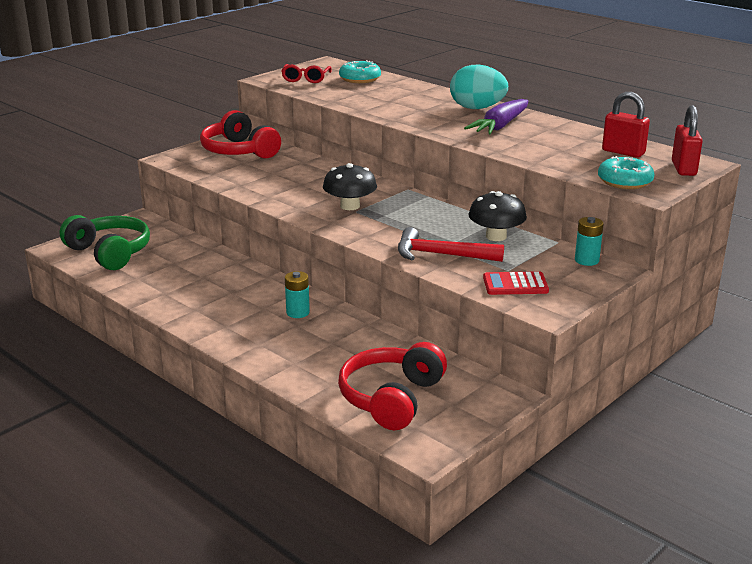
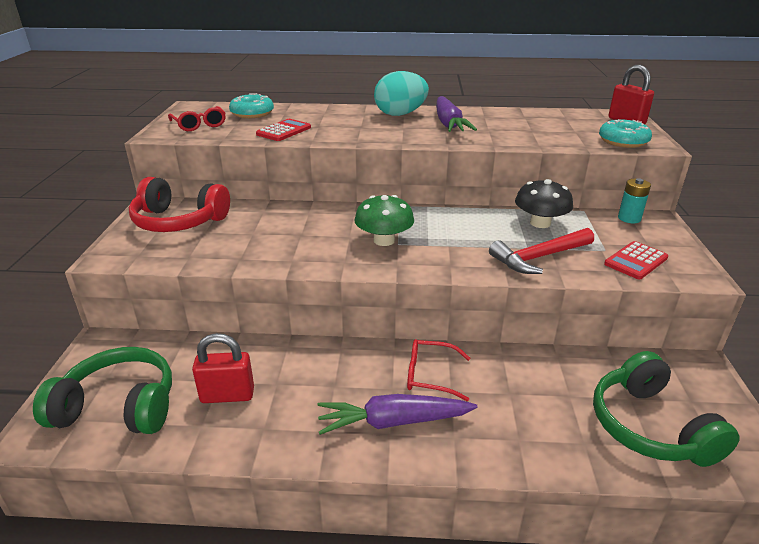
camera: 40 degrees left, 5 degrees up
turquoise battery [285,271,310,318] -> red glasses [407,339,470,401]
black mushroom [323,163,377,210] -> green mushroom [354,195,414,246]
red headphones [338,342,447,430] -> green headphones [593,351,740,467]
red padlock [602,92,650,158] -> red padlock moved to [192,333,254,403]
none -> red calculator [256,119,311,141]
none -> purple carrot [317,394,478,435]

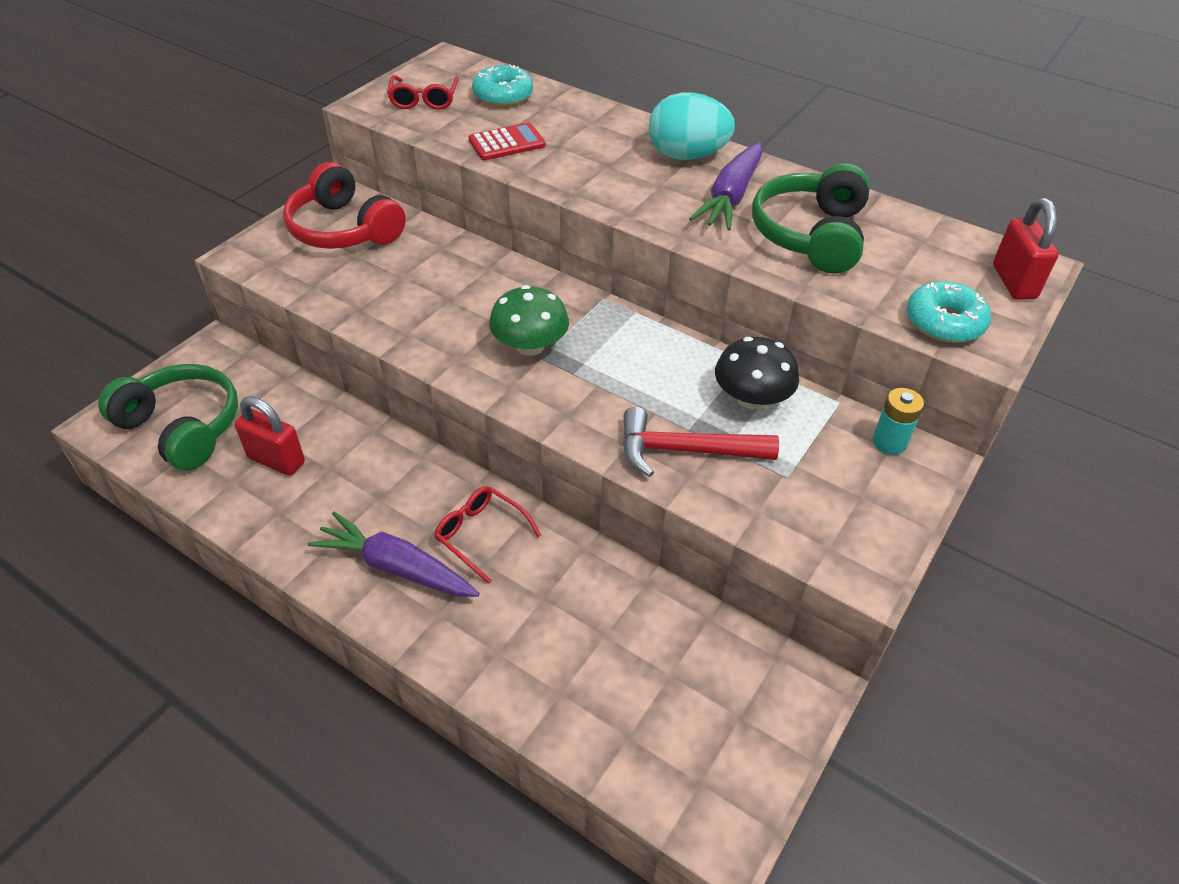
camera: 30 degrees right, 15 degrees up
green headphones [593,351,740,467] -> green headphones moved to [752,163,870,274]
red calculator [604,241,668,280] -> none

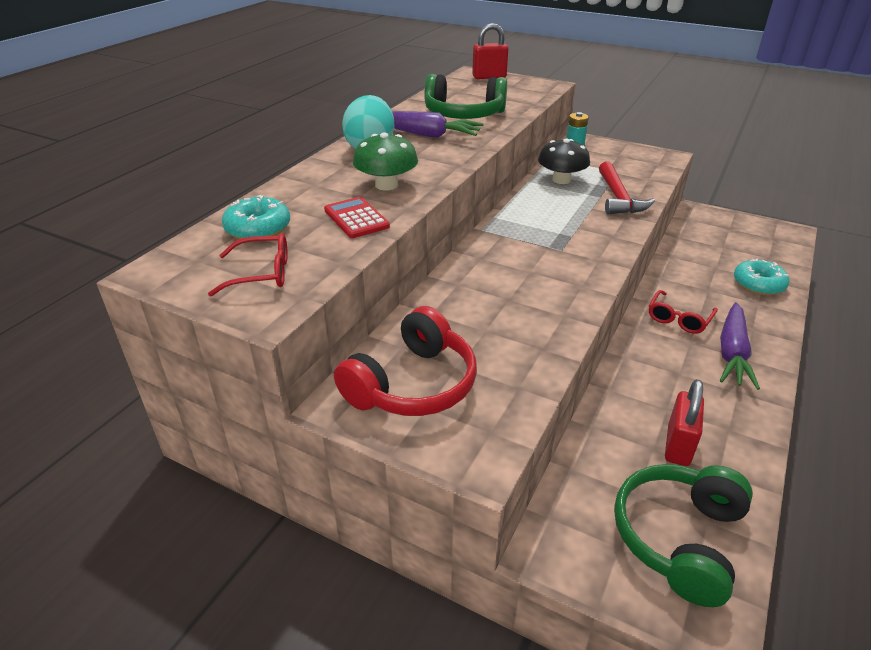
camera: 95 degrees left, 10 degrees down
green mushroom [489,285,569,356] -> green mushroom moved to [353,132,418,190]
turquoise donut [907,281,991,343] -> turquoise donut moved to [734,259,790,295]

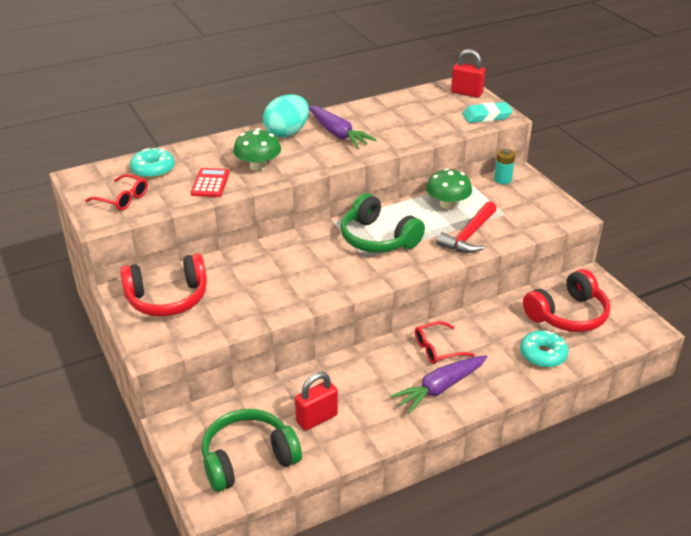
camera: 35 degrees right, 0 degrees up
green headphones [425,74,507,119] -> green headphones moved to [340,193,425,253]
black mushroom [538,138,590,184] -> green mushroom [426,169,472,209]
none -> turquoise eraser [462,102,513,123]
none -> red headphones [523,269,610,332]

